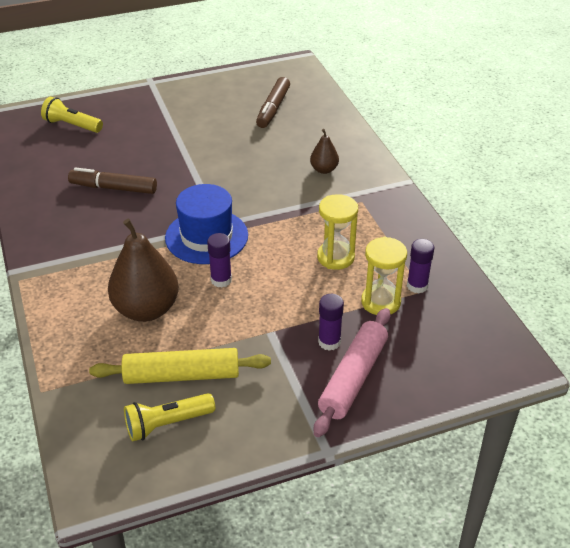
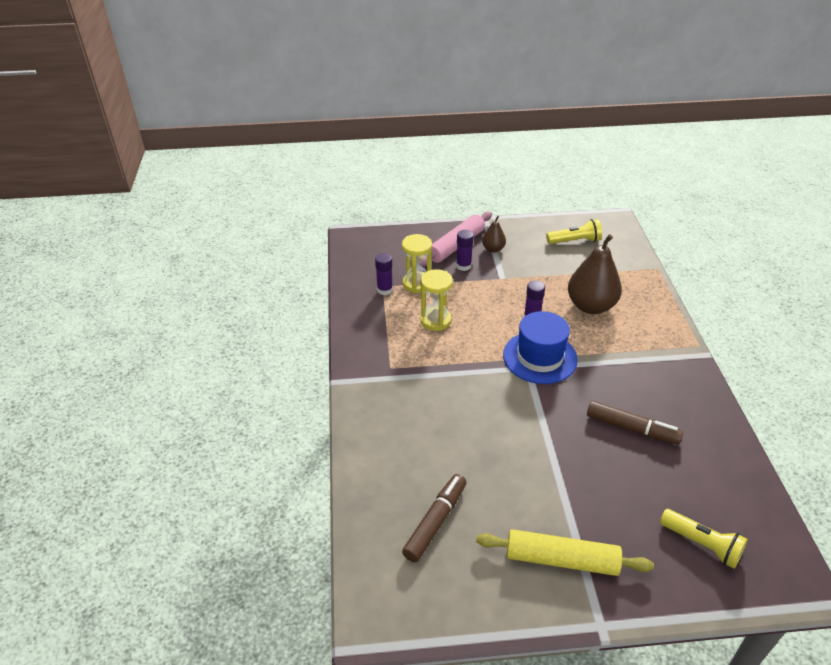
camera: 165 degrees left, 0 degrees up
yellow rolling pin [89,348,271,384] -> yellow rolling pin moved to [476,529,654,576]
brown pear [310,129,339,174] -> brown pear moved to [482,216,506,253]

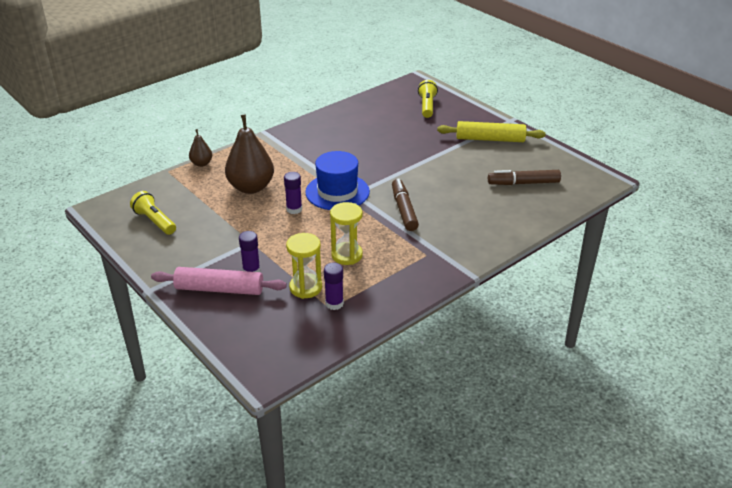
camera: 125 degrees left, 5 degrees down
yellow rolling pin [476,529,654,576] -> yellow rolling pin turned 60 degrees counterclockwise [437,121,546,142]
brown pear [482,216,506,253] -> brown pear moved to [189,129,212,167]
brown marker [587,401,683,444] -> brown marker moved to [392,179,419,231]

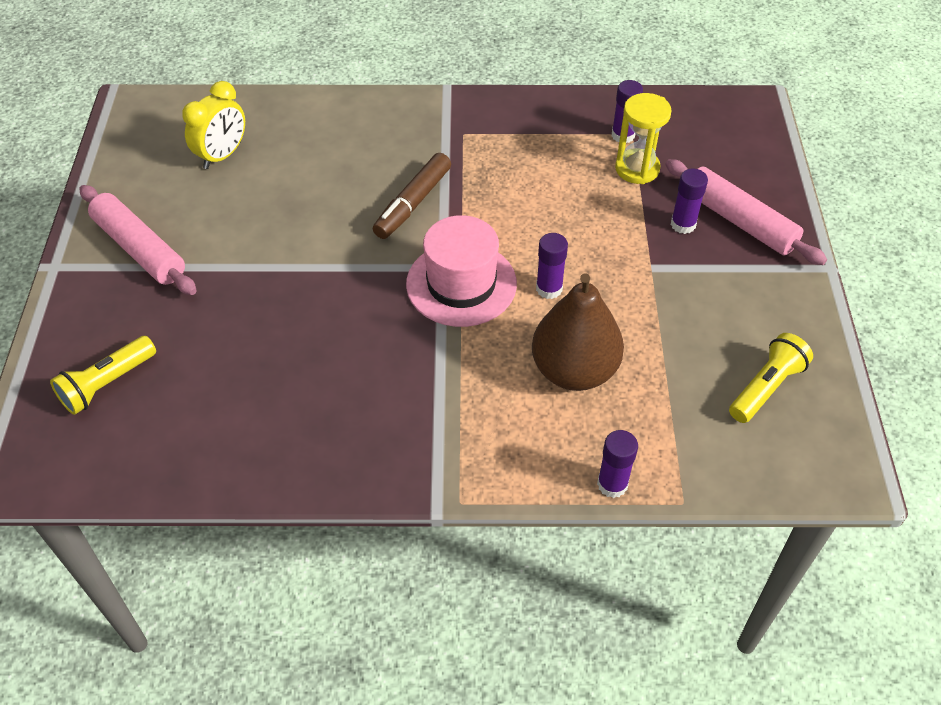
camera: 140 degrees left, 15 degrees up
yellow flashlight [130,191,176,235] -> yellow flashlight turned 135 degrees counterclockwise [729,333,813,423]
brown pear [189,129,212,167] -> purple glue stick [597,430,638,498]
blue hat [305,151,370,210] -> pink hat [406,215,517,327]
yellow hourglass [330,202,363,265] -> none
yellow rolling pin [437,121,546,142] -> pink rolling pin [80,185,197,295]
brown marker [488,170,561,185] -> yellow clock [182,81,245,169]

